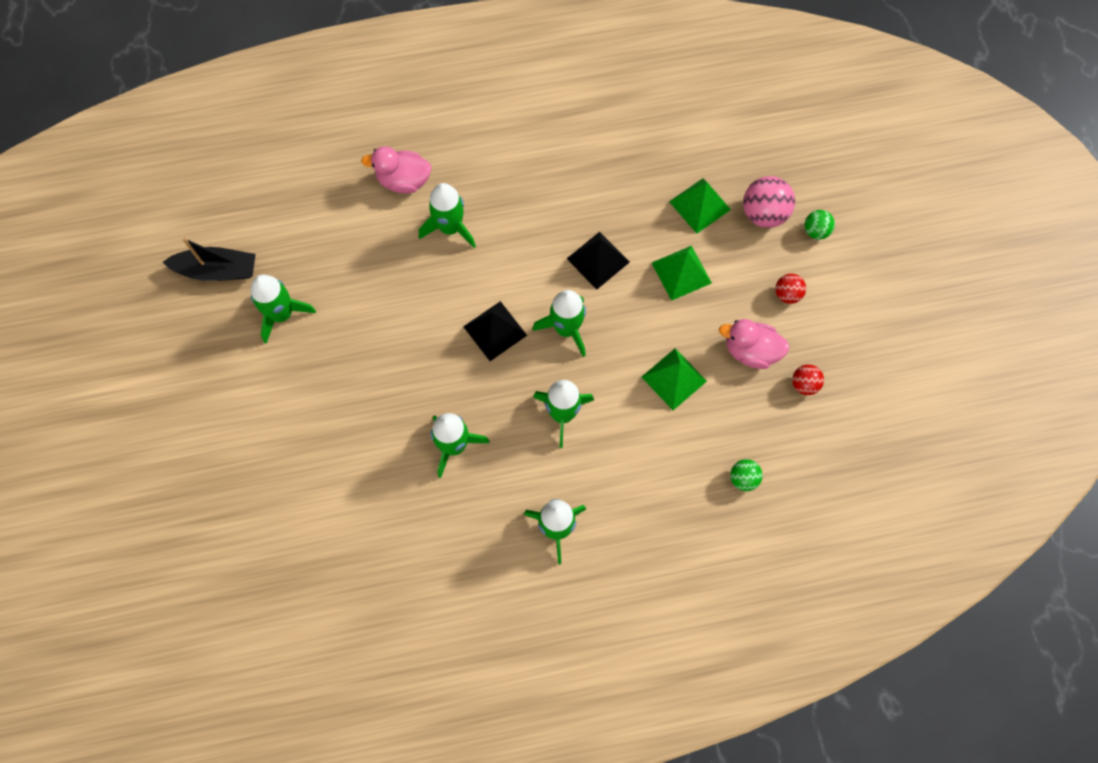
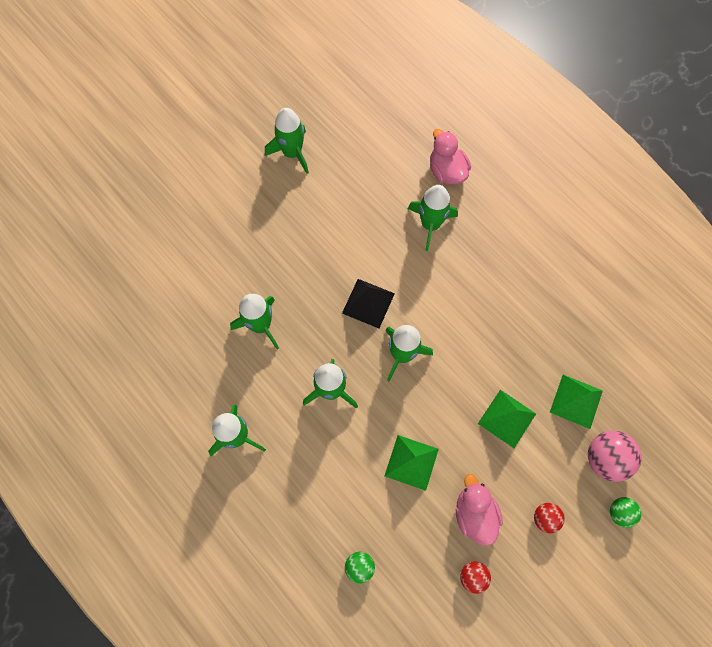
camera: 60 degrees right, 0 degrees up
black boat [163,237,256,281] -> none
black pyramid [567,232,630,290] -> none

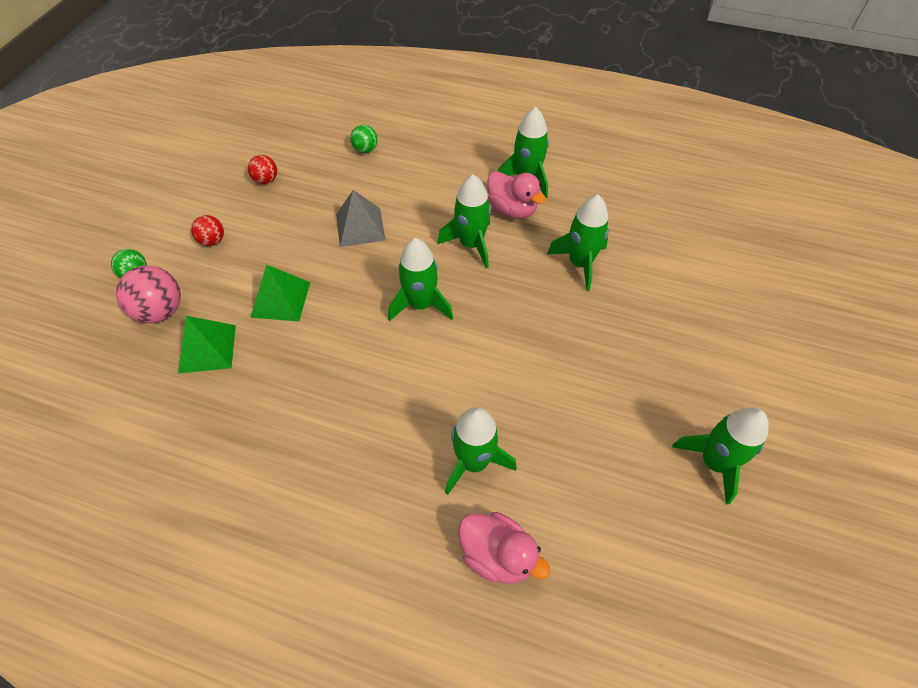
camera: 150 degrees right, 15 degrees down
black pyramid [342,279,395,328] -> none
green pyramid [385,435,439,491] -> grey pyramid [336,190,386,247]
pink duck [456,474,503,545] -> pink duck moved to [487,171,546,219]

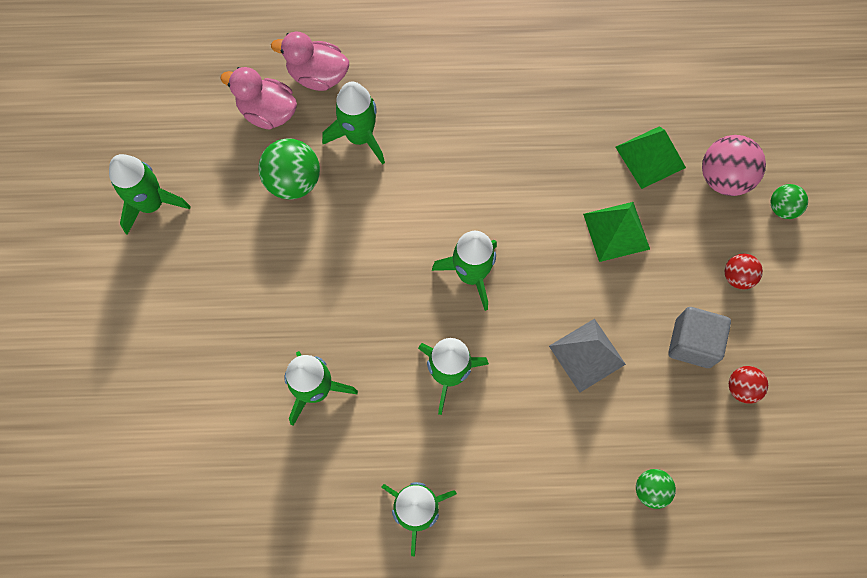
camera: 160 degrees right, 15 degrees up
pink duck [487,171,546,219] -> pink duck moved to [220,67,297,130]
none -> green ball [259,138,320,200]
none -> grey cube [668,307,731,368]

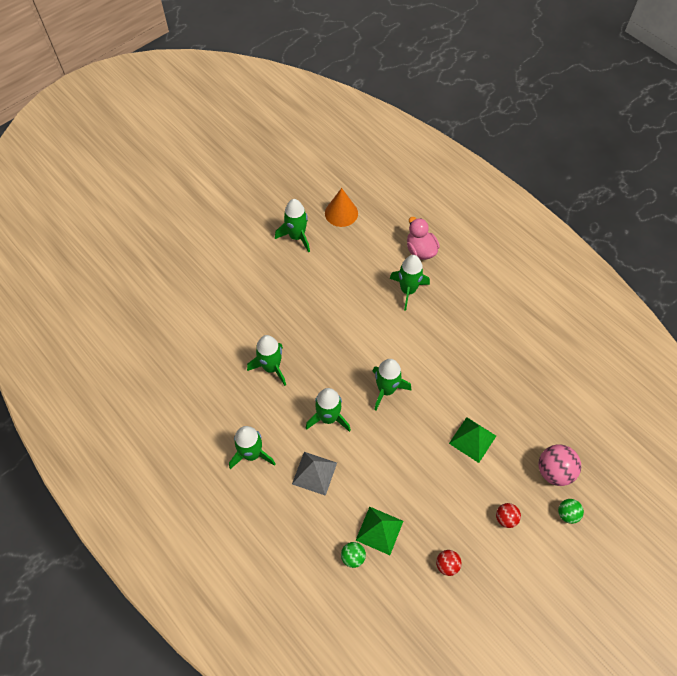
camera: 50 degrees right, 10 degrees down
pink duck [220,67,297,130] -> none
green ball [259,138,320,200] -> none
grey pyramid [549,318,626,393] -> grey pyramid moved to [292,452,337,496]
green pyramid [615,126,686,189] -> green pyramid moved to [356,507,403,555]
grey cube [668,307,731,368] -> none
none -> orange cone [325,188,358,227]

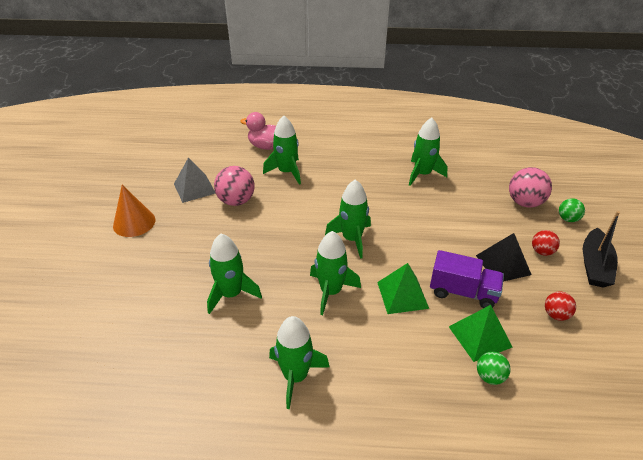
camera: 45 degrees left, 20 degrees down
green rocket [275,199,310,253] -> green rocket moved to [409,118,447,186]
grey pyramid [292,452,337,496] -> grey pyramid moved to [174,158,216,203]
orange cone [325,188,358,227] -> orange cone moved to [113,185,156,237]
green pyramid [449,417,496,463] -> green pyramid moved to [377,263,429,314]
none -> pink ball [214,166,255,206]
none -> purple truck [430,250,504,308]
none -> black pyramid [476,233,532,282]
none -> black boat [583,211,620,288]

